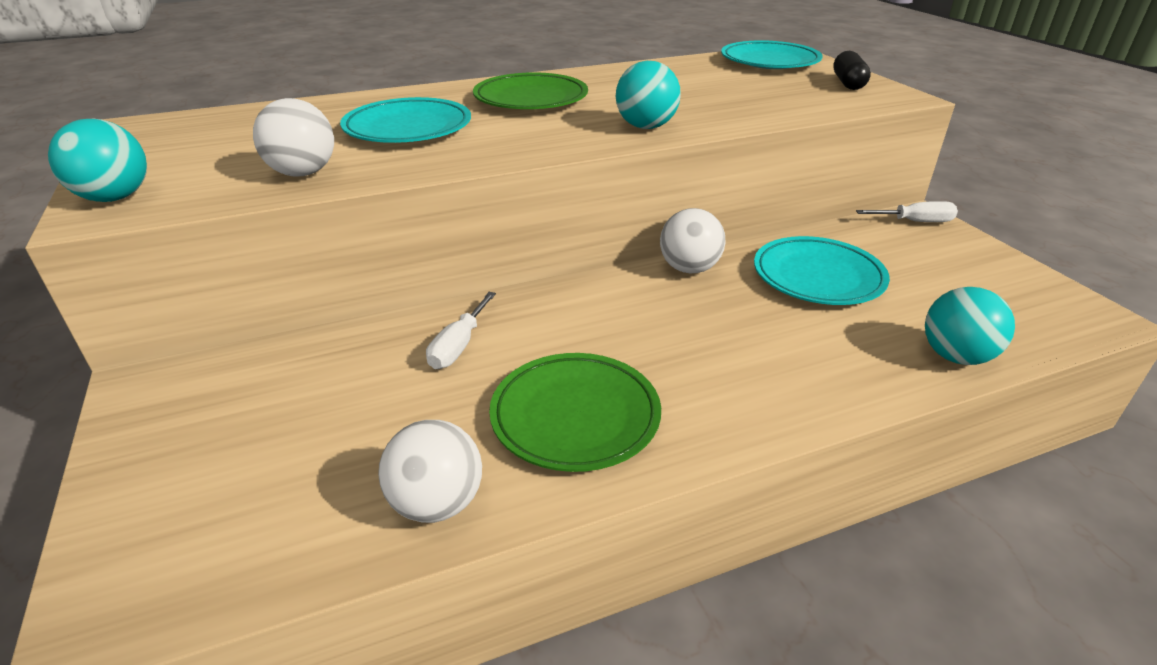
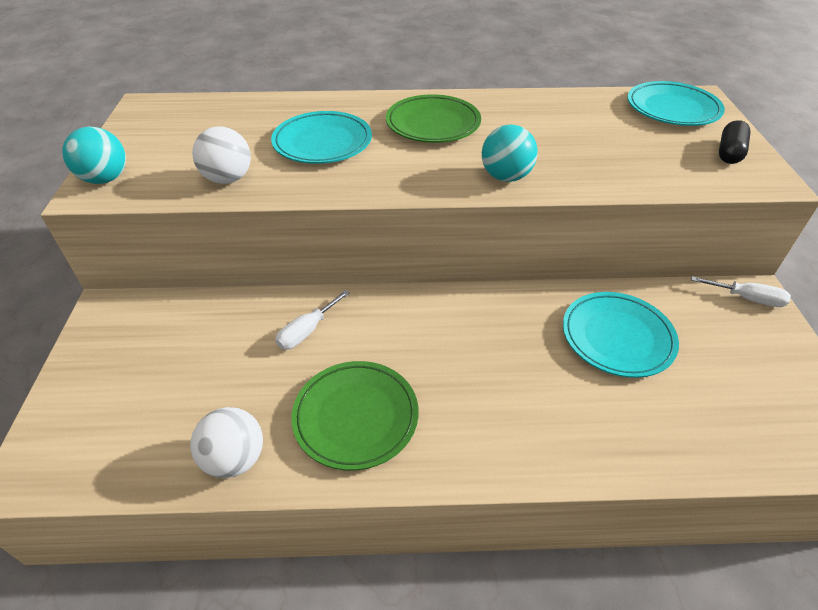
camera: 20 degrees right, 10 degrees up
white ball [660,208,725,273] -> none
turquoise ball [925,287,1015,365] -> none

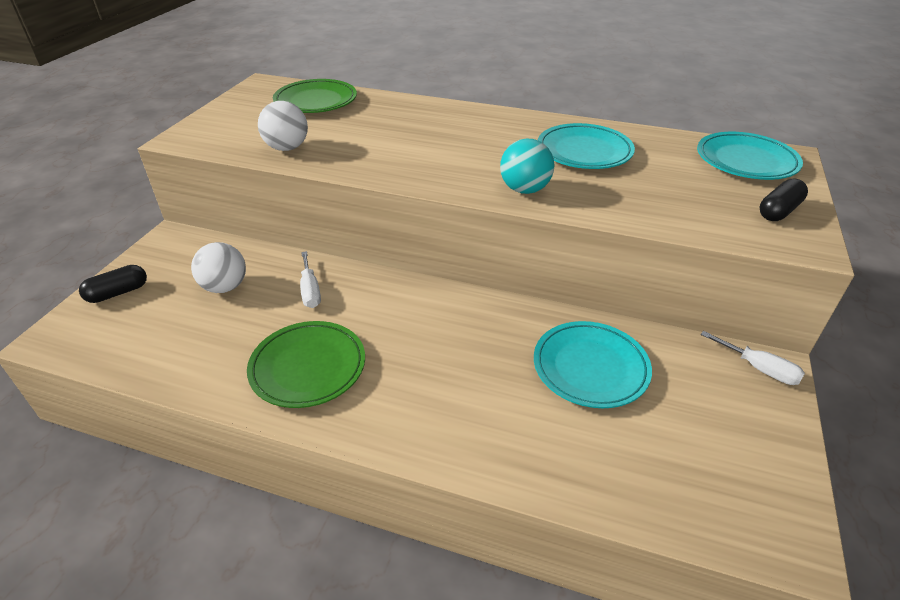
camera: 20 degrees right, 5 degrees down
turquoise ball [62,127,126,184] -> none
white ball [190,407,263,478] -> white ball moved to [191,242,246,293]
turquoise plate [271,111,372,164] -> turquoise plate moved to [538,123,635,169]
white screwdriver [275,290,350,350] -> white screwdriver turned 75 degrees counterclockwise [300,251,321,308]
green plate [386,94,481,143] -> green plate moved to [273,79,357,113]
none -> black capsule [79,265,147,303]

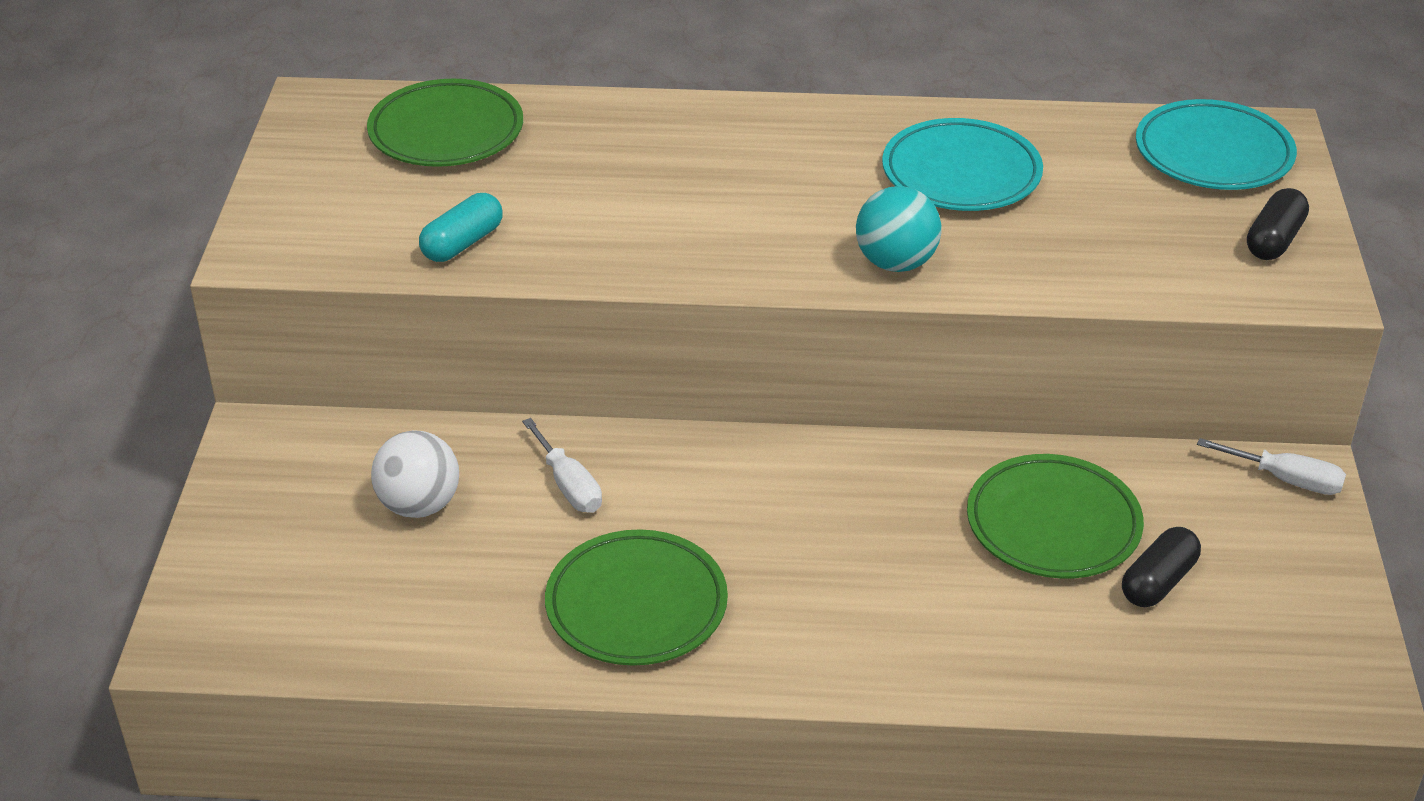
camera: 15 degrees left, 0 degrees up
black capsule [79,265,147,303] -> black capsule moved to [1122,527,1201,607]
white ball [258,101,308,151] -> turquoise capsule [419,193,503,262]
turquoise plate [534,321,652,408] -> green plate [967,454,1144,579]

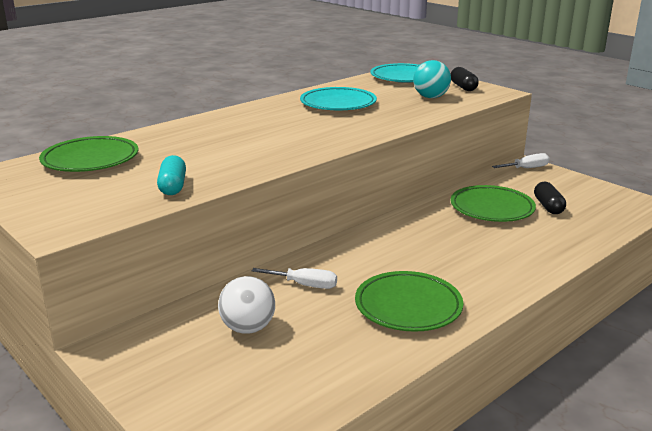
camera: 45 degrees left, 15 degrees down
turquoise ball [856,186,942,272] -> turquoise ball moved to [413,60,451,98]

